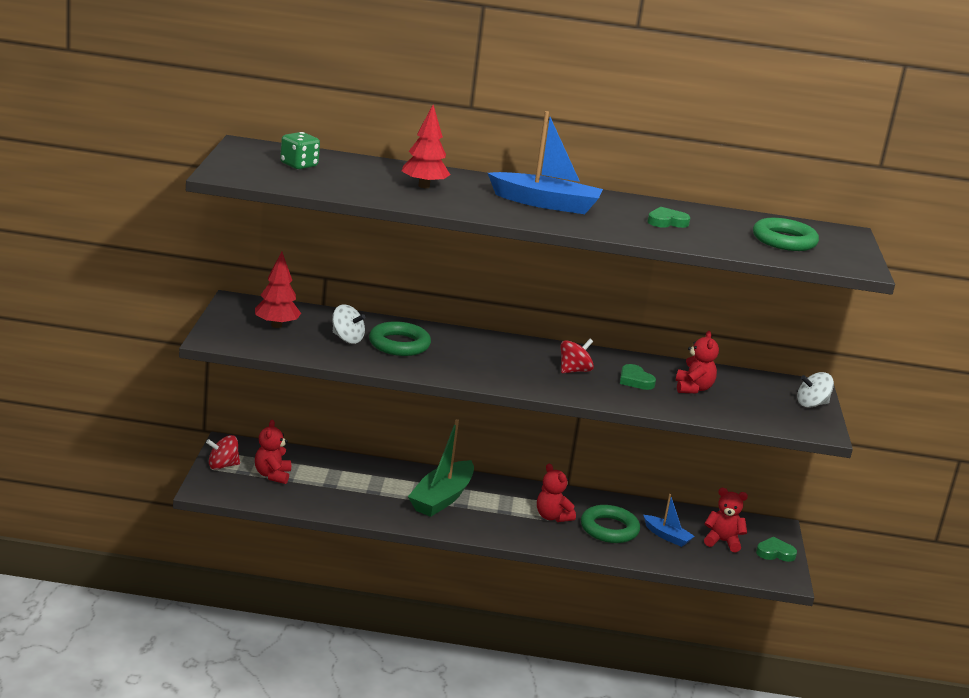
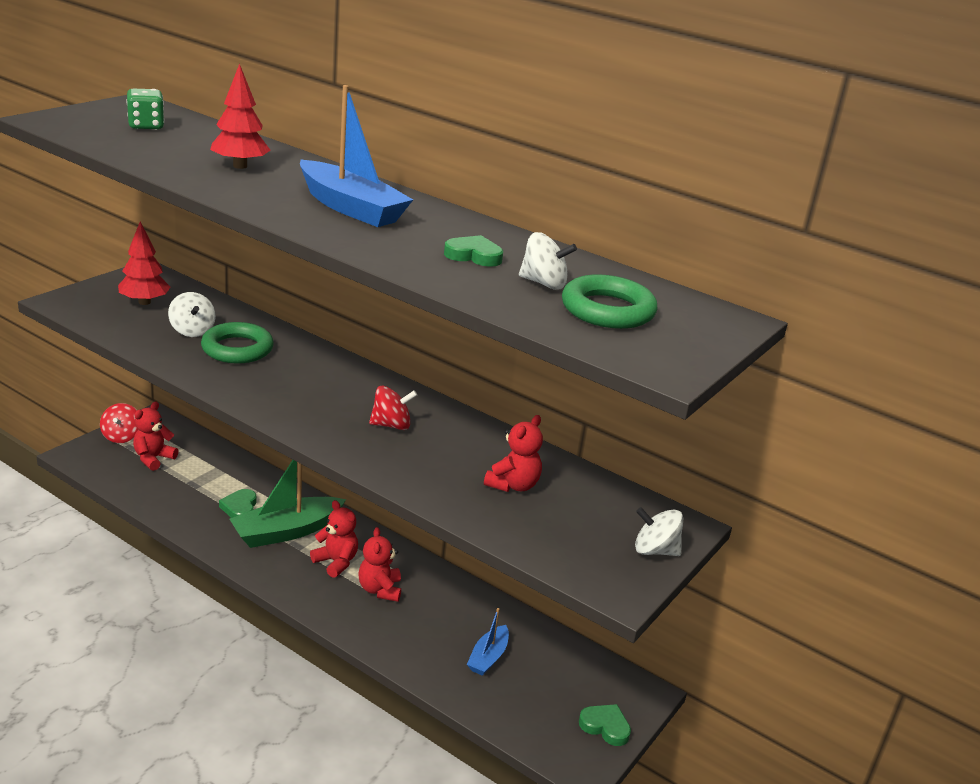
camera: 30 degrees right, 5 degrees up
red spinning top [206,435,240,470] -> red spinning top turned 105 degrees counterclockwise [100,403,139,443]
green ring [581,505,640,543] -> none
green heart [620,364,656,390] -> green heart moved to [219,489,257,518]
blue boat [643,494,695,547] -> blue boat turned 45 degrees clockwise [467,608,509,676]
red teddy bear [704,488,748,552] -> red teddy bear moved to [310,500,358,578]
none -> white spinning top [519,232,577,290]

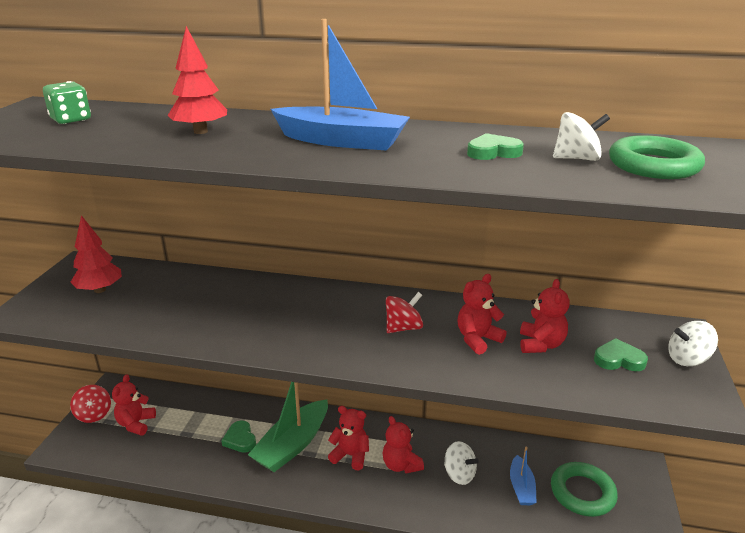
camera: 20 degrees left, 0 degrees up
white spinning top [168,292,216,337] -> white spinning top moved to [444,441,479,485]
green ring [201,322,274,364] -> green ring moved to [551,462,618,517]
green heart [579,704,631,746] -> green heart moved to [594,338,648,371]
none -> red teddy bear [457,274,507,355]

